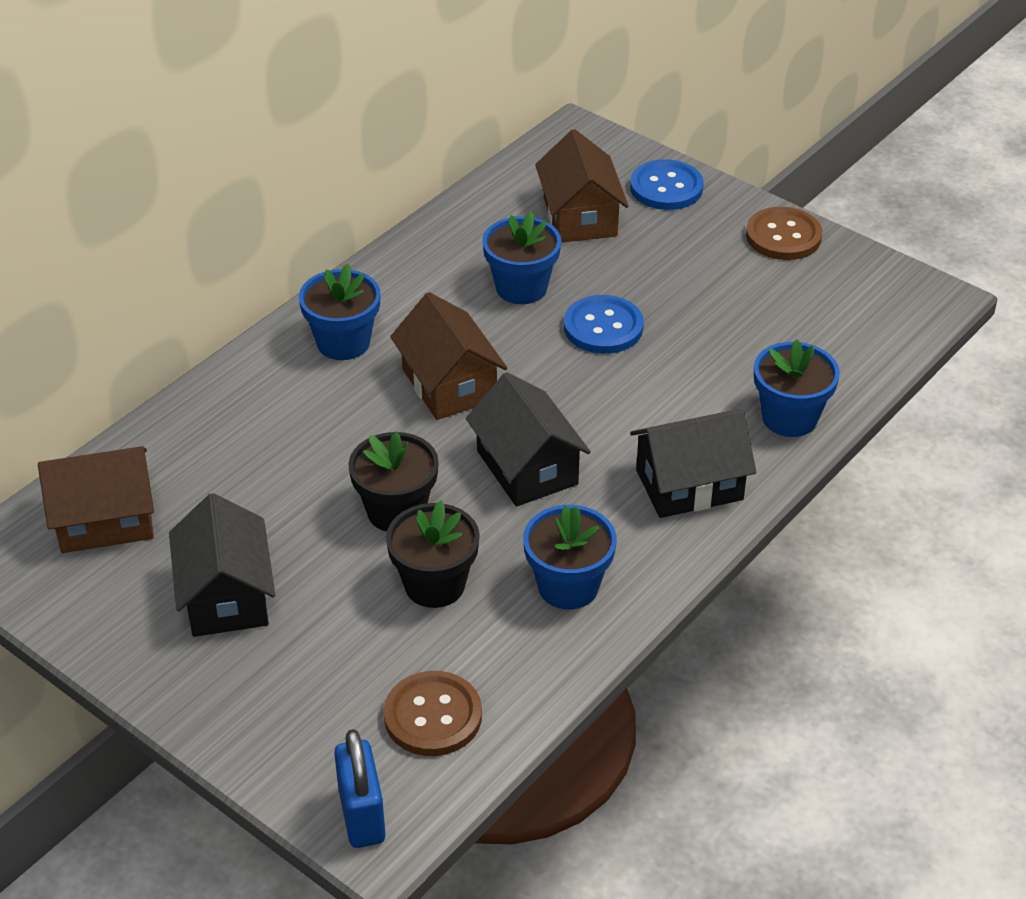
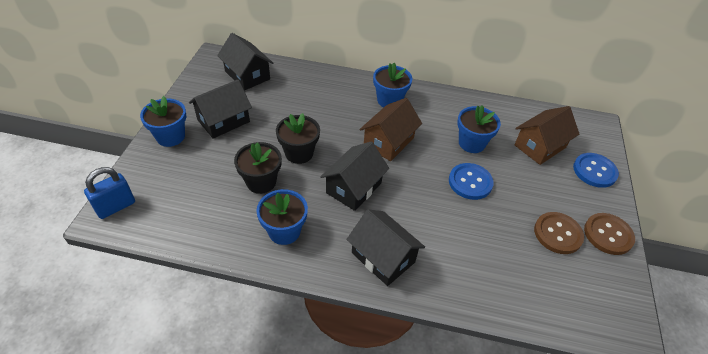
camera: 60 degrees right, 5 degrees up
brown house [38,446,154,553] -> black house [217,33,273,90]
brown button [384,671,482,756] -> brown button moved to [534,212,584,254]
blue flower pot [754,339,840,437] -> blue flower pot moved to [140,96,186,147]

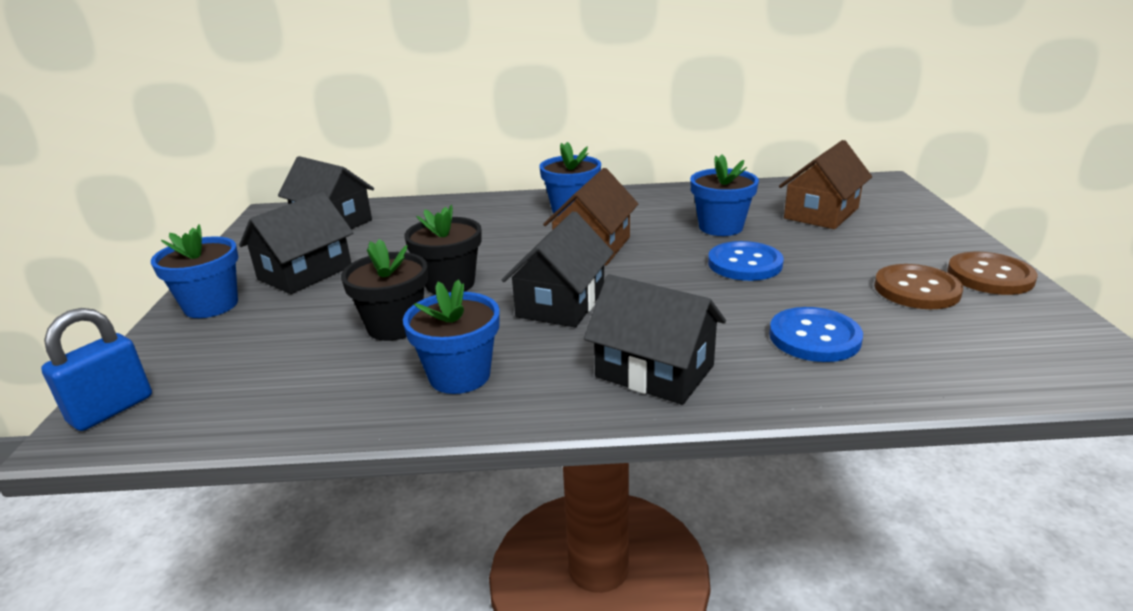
camera: 10 degrees left, 20 degrees down
blue button [573,153,619,188] -> blue button moved to [769,307,863,362]

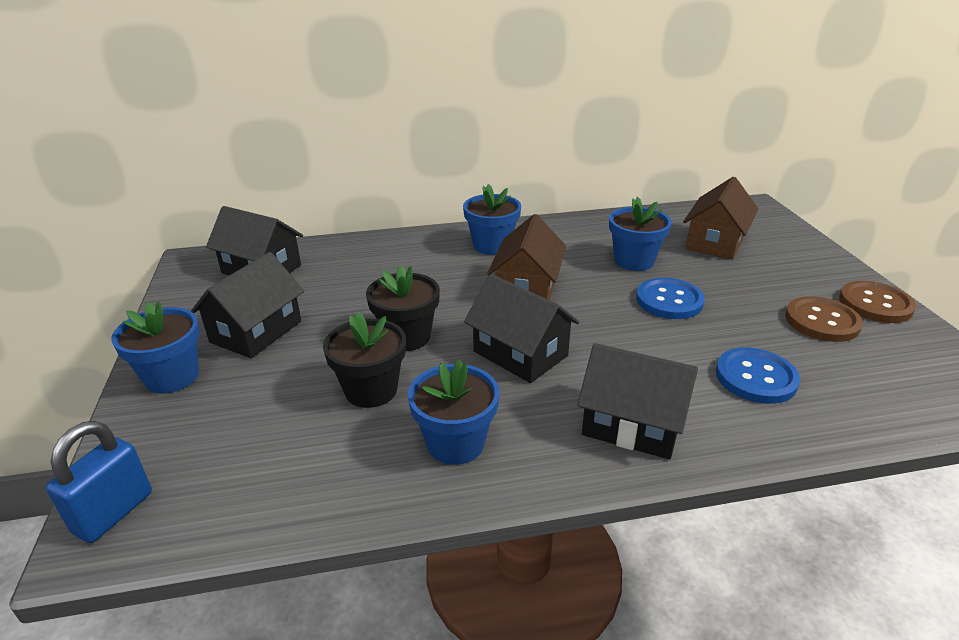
camera: 10 degrees left, 5 degrees up
black house [502,211,614,327] -> black house turned 60 degrees counterclockwise [464,274,580,383]

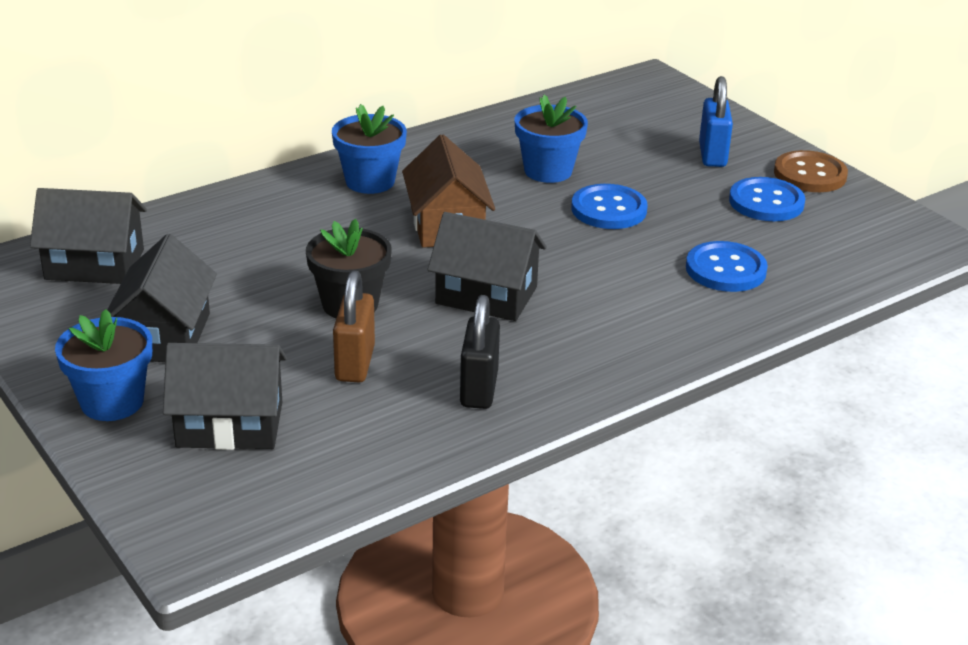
camera: 25 degrees left, 0 degrees up
blue padlock [46,421,152,543] -> blue padlock moved to [699,76,733,167]
black flower pot [323,312,406,408] -> brown padlock [333,271,375,382]
blue flower pot [408,359,499,465] -> black padlock [460,295,500,409]
black house [577,343,698,460] -> black house moved to [163,343,287,450]
brown house [683,177,759,260] -> none
brown button [785,296,863,342] -> blue button [729,177,805,221]

